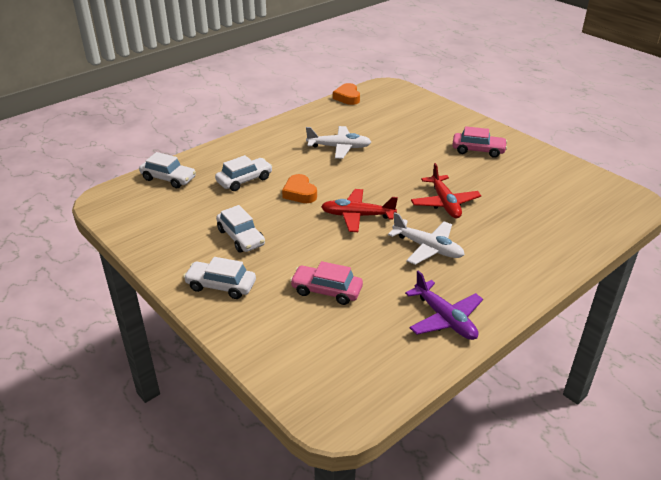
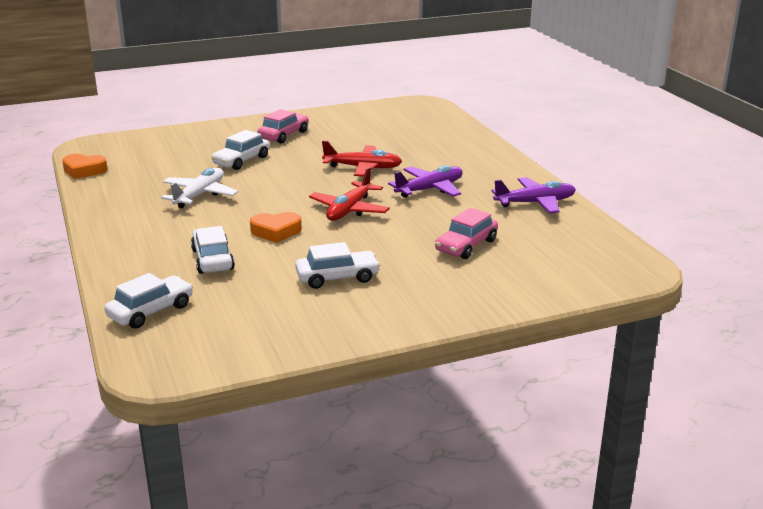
camera: 70 degrees left, 10 degrees down
white car [183,257,256,299] -> white car moved to [211,130,270,170]
white plane [388,212,465,265] -> purple plane [388,165,463,198]

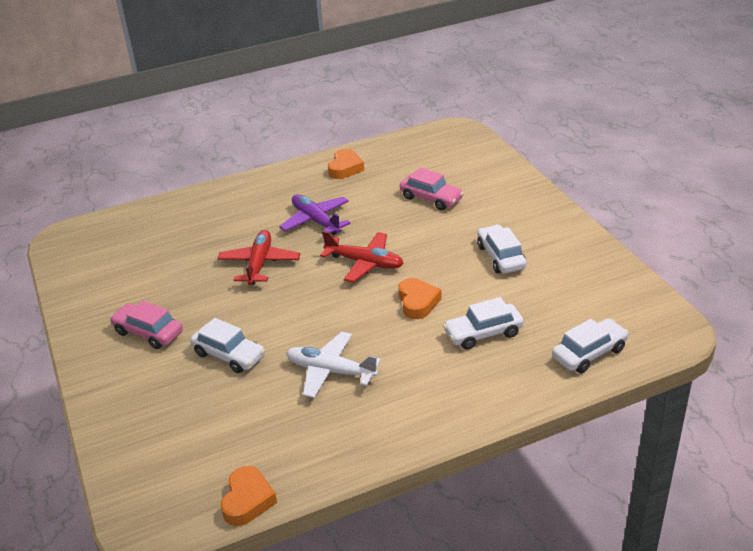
camera: 90 degrees left, 10 degrees up
white car [104,273,193,329] -> white car turned 105 degrees clockwise [552,319,629,373]
purple plane [491,177,576,213] -> orange heart [328,149,364,179]

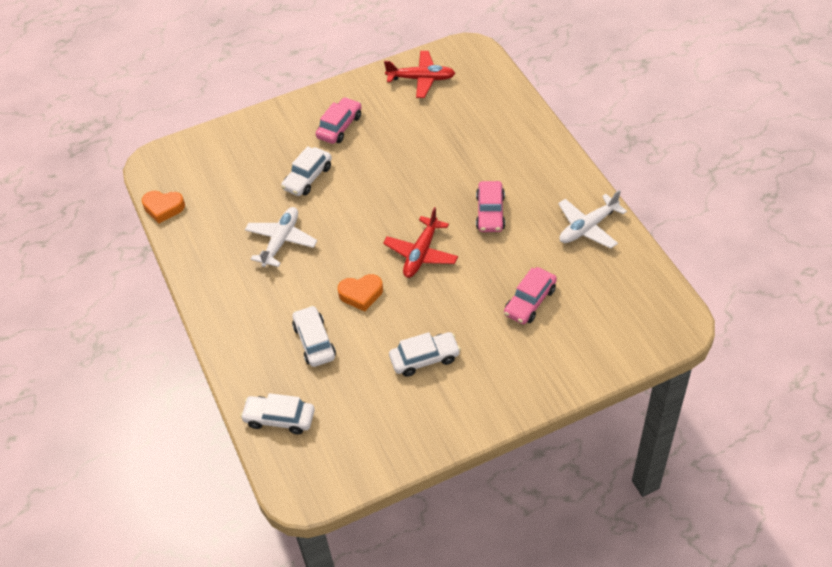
camera: 90 degrees right, 15 degrees up
red plane [217,230,300,285] -> red plane moved to [384,51,455,98]
purple plane [279,194,351,235] -> pink car [476,181,505,232]
orange heart [328,149,364,179] -> white plane [558,190,627,249]
white car [552,319,629,373] -> white car turned 135 degrees clockwise [240,393,315,434]

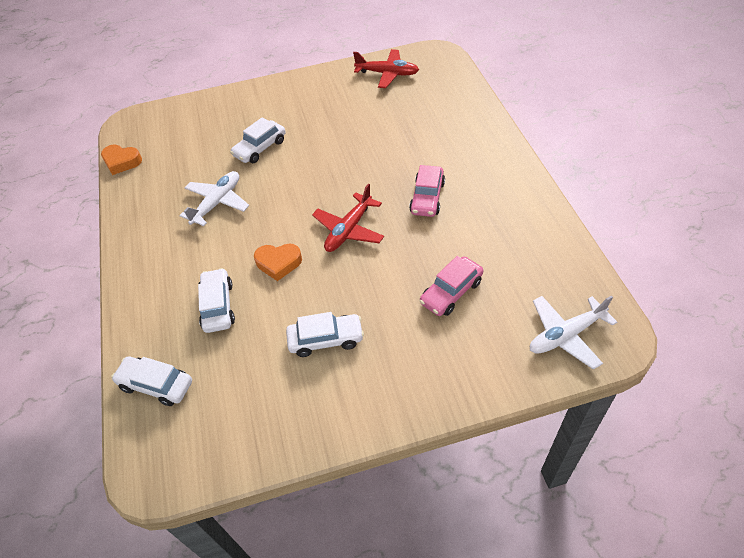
camera: 10 degrees right, 0 degrees up
pink car [316,97,362,144] -> none
white plane [558,190,627,249] -> white plane moved to [530,295,617,370]

